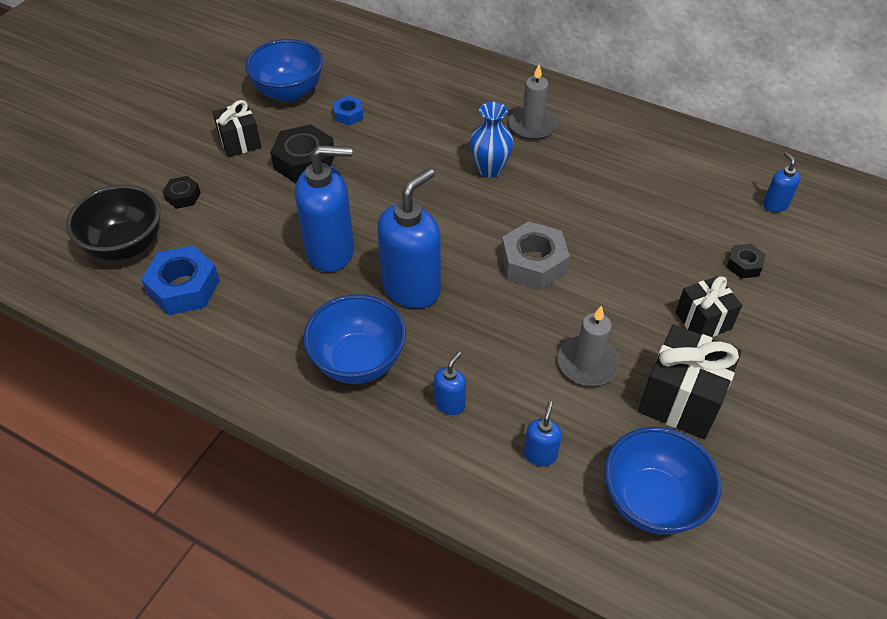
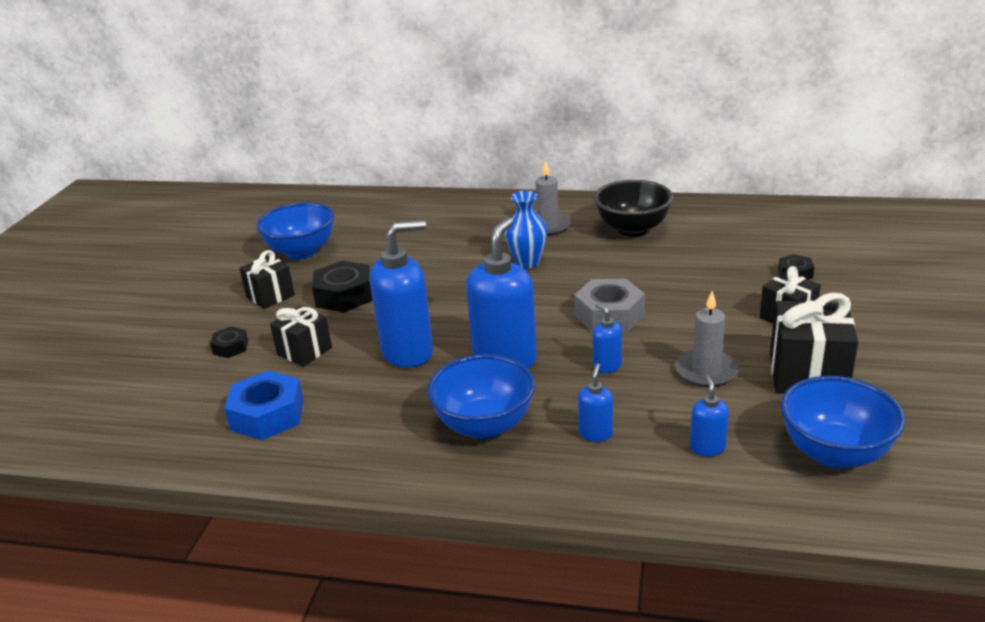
camera: 15 degrees left, 20 degrees down
black bowl [66,185,160,261] -> black bowl moved to [594,180,673,237]
blue nut [334,96,363,125] -> none
blue soap dispenser [763,152,800,212] -> blue soap dispenser moved to [593,303,622,373]
none -> black gift [270,306,332,367]

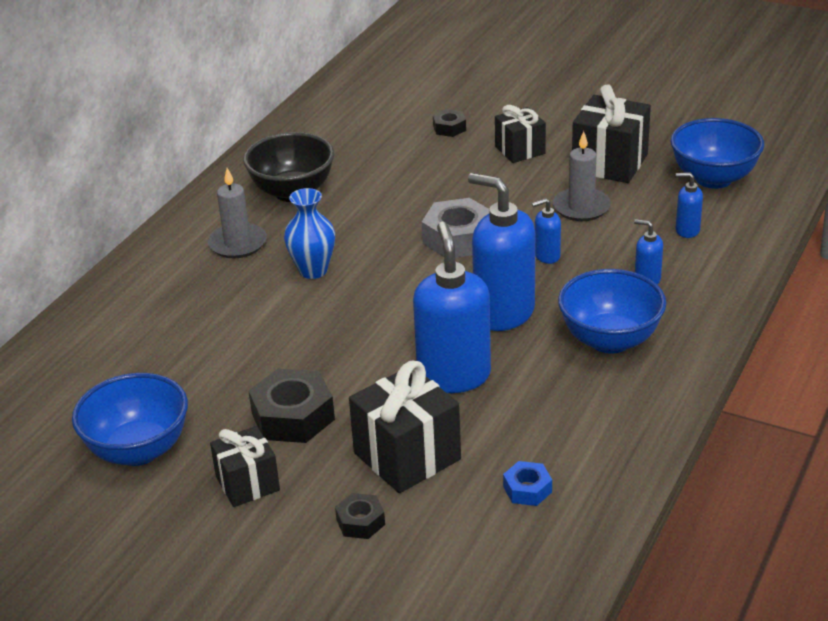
camera: 75 degrees left, 5 degrees up
blue nut [224,370,304,440] -> blue nut [503,461,552,506], size x0.54
black gift [270,306,332,367] -> black gift [349,361,461,493], size x1.57

